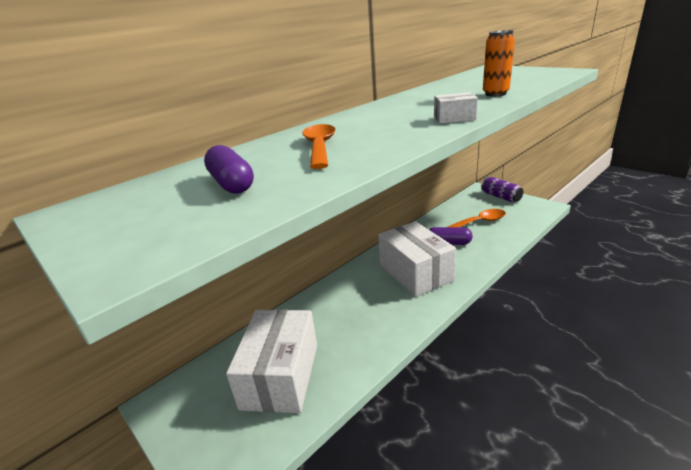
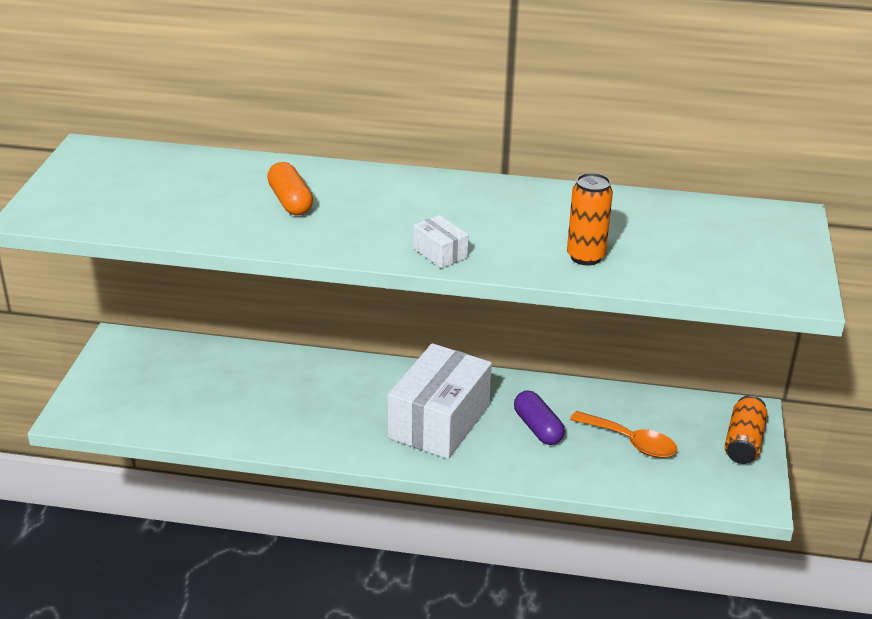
camera: 50 degrees right, 5 degrees up
purple capsule [204,145,254,194] -> none
white box [226,309,317,413] -> none
orange spoon [302,124,336,169] -> orange capsule [267,162,313,215]
purple can [481,177,523,203] -> orange can [724,395,768,464]

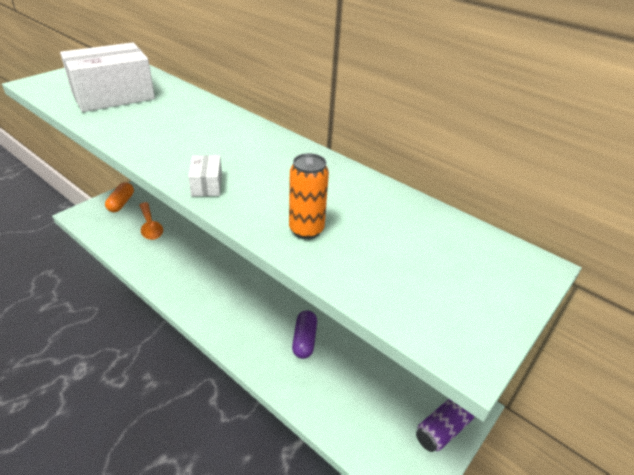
camera: 30 degrees right, 5 degrees up
orange capsule [267,162,313,215] -> orange capsule moved to [105,182,134,212]
white box [387,343,492,459] -> white box moved to [60,42,155,112]
orange spoon [570,411,677,458] -> orange spoon moved to [139,202,163,240]
orange can [724,395,768,464] -> purple can [416,399,474,452]

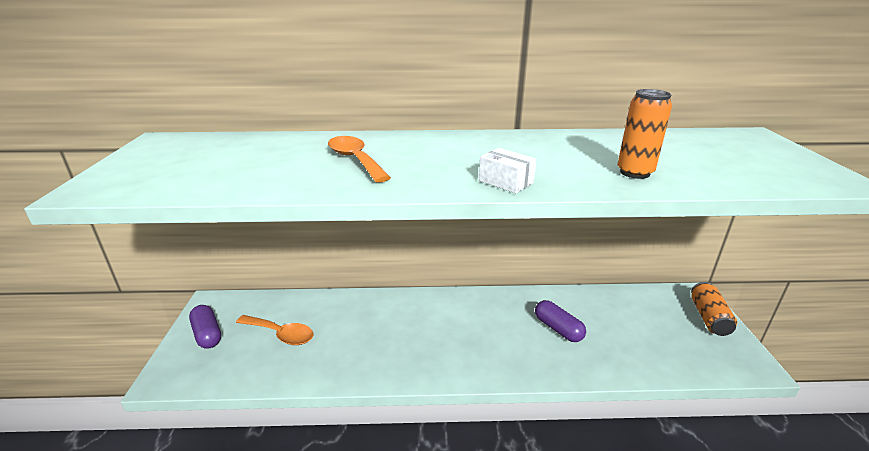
camera: 40 degrees left, 10 degrees down
white box [60,42,155,112] -> none
orange capsule [105,182,134,212] -> purple capsule [189,305,221,349]
purple can [416,399,474,452] -> orange can [691,282,737,336]
none -> orange spoon [328,136,391,183]

